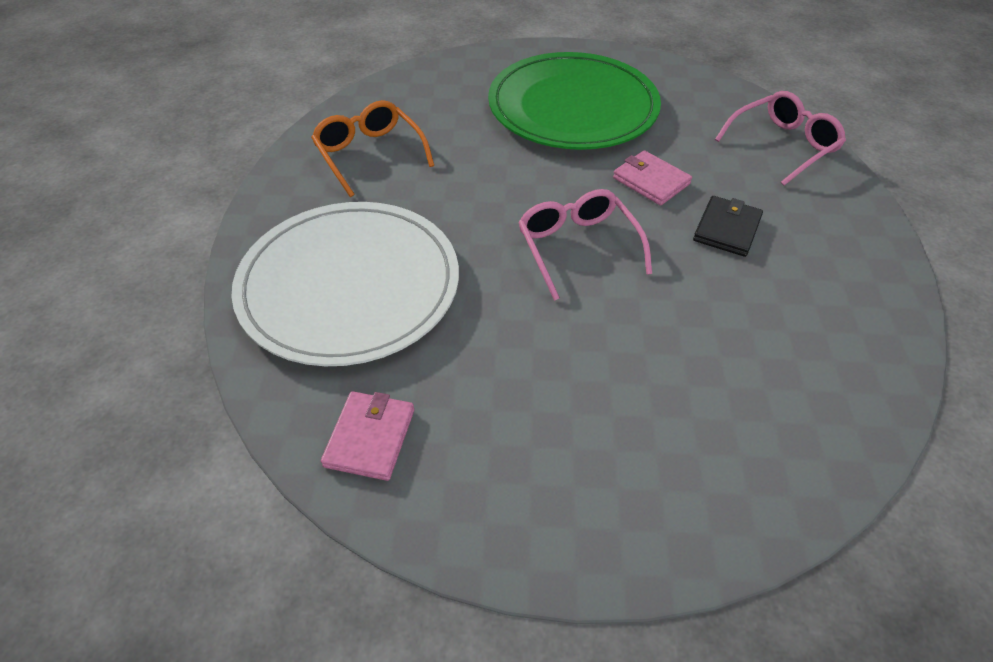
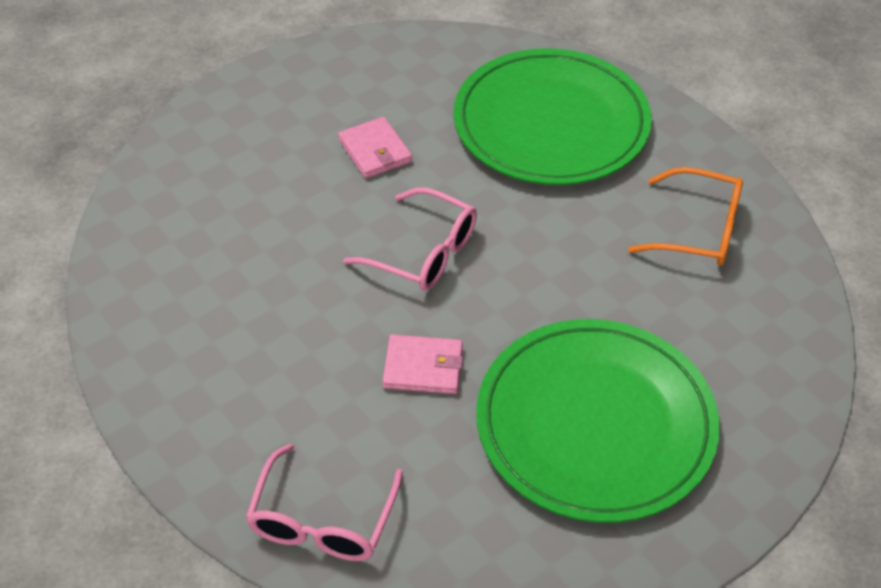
camera: 140 degrees right, 0 degrees up
white plate [232,202,459,366] -> green plate [453,48,652,185]
pink wallet [321,391,414,481] -> pink wallet moved to [338,117,412,178]
black wallet [693,196,763,257] -> none

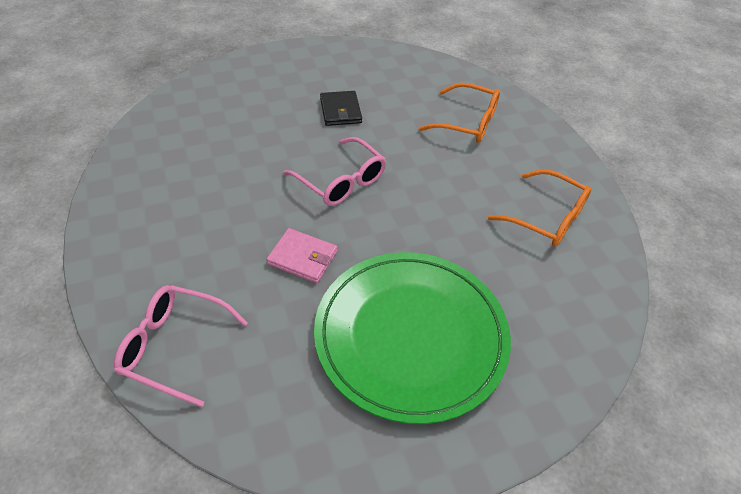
camera: 15 degrees right, 0 degrees up
pink glasses [245,444,403,561] -> pink glasses turned 75 degrees clockwise [114,285,248,407]
pink wallet [338,117,412,178] -> black wallet [320,91,362,126]
green plate [453,48,652,185] -> orange glasses [418,83,500,143]

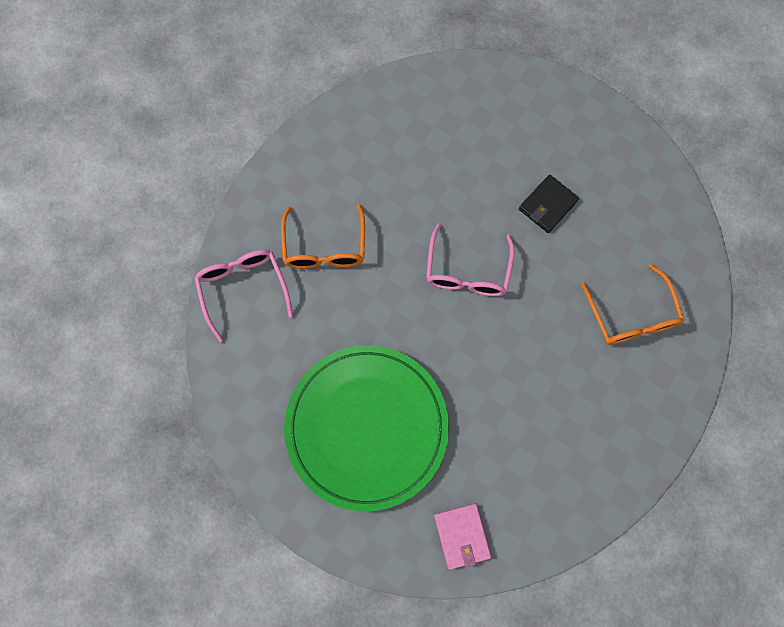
camera: 55 degrees right, 25 degrees up
pink wallet [267,228,337,283] -> pink wallet moved to [434,504,491,570]
orange glasses [488,169,592,246] -> orange glasses moved to [281,204,365,269]

